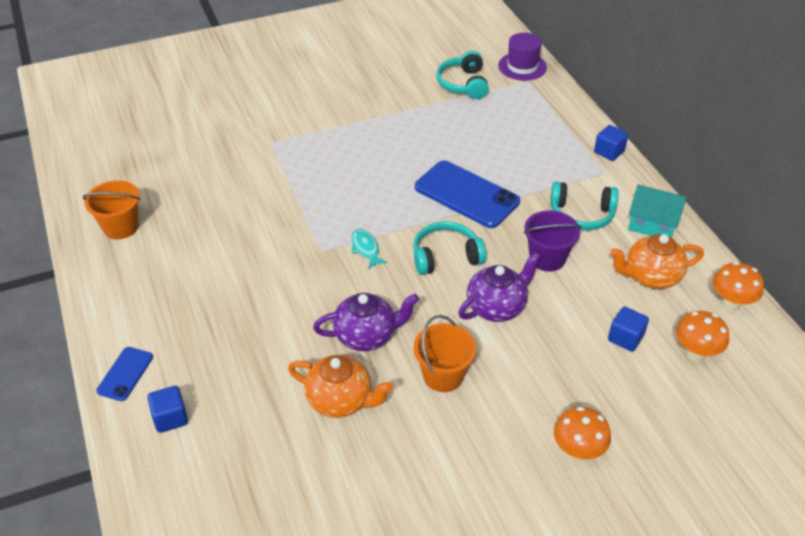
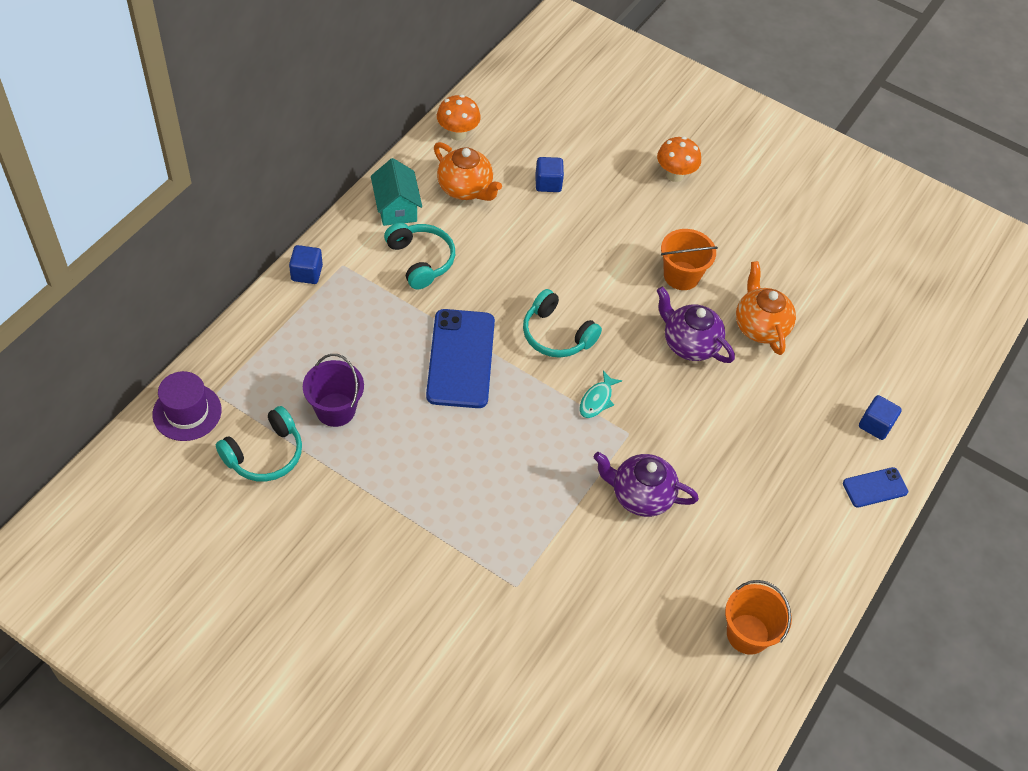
camera: 130 degrees left, 10 degrees up
purple teapot [458,252,541,322] -> purple teapot moved to [594,452,699,517]
purple bucket [524,210,582,272] -> purple bucket moved to [303,354,364,427]
orange mushroom [676,311,729,362] -> none

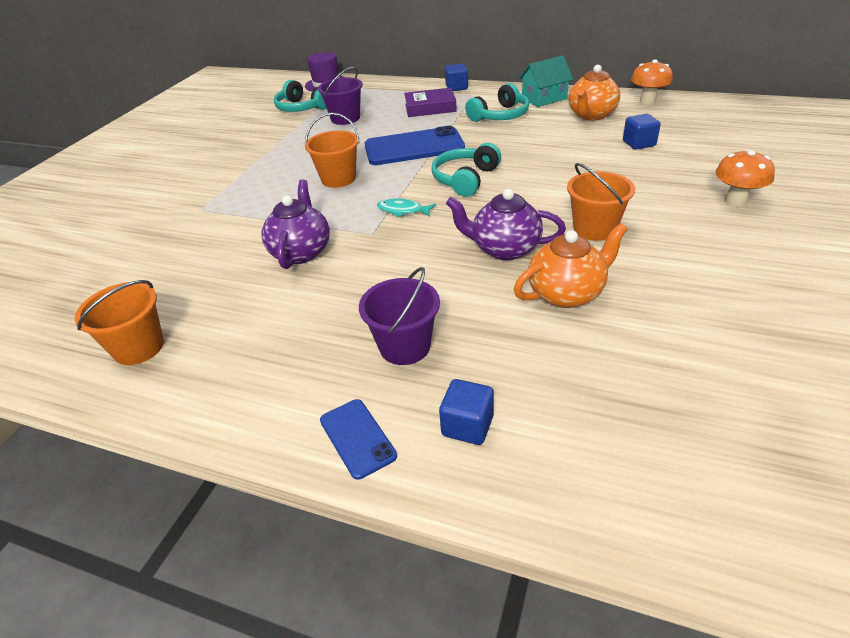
camera: 85 degrees right, 15 degrees down
purple teapot [656,287,735,363] -> purple teapot turned 105 degrees counterclockwise [446,189,566,260]
none -> orange bucket [305,113,360,188]
none -> purple bucket [359,267,440,365]
none -> purple book [404,88,457,117]

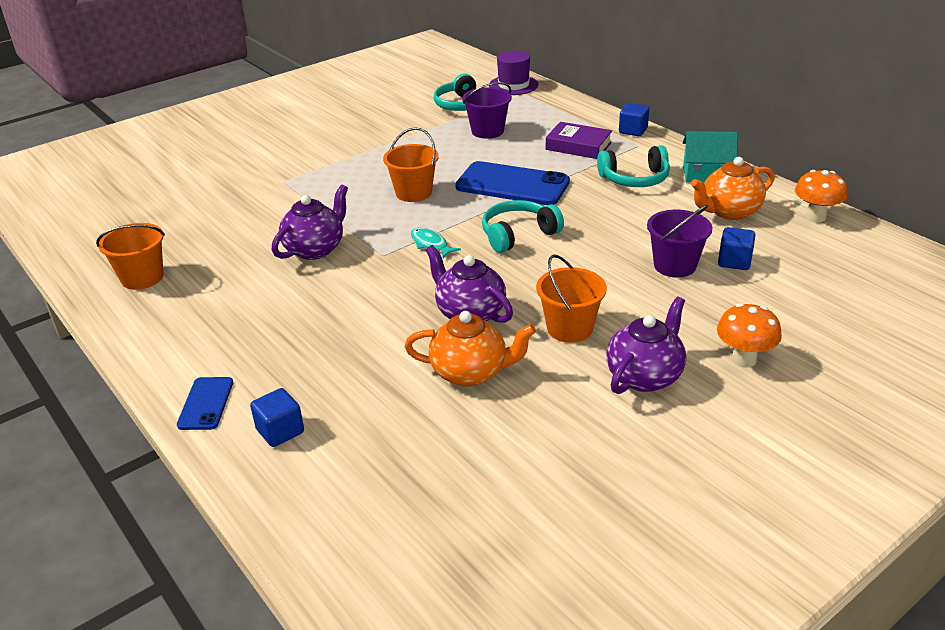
camera: 30 degrees right, 5 degrees down
purple bucket [359,267,440,365] -> purple bucket moved to [647,205,713,278]
none -> purple teapot [606,297,686,394]

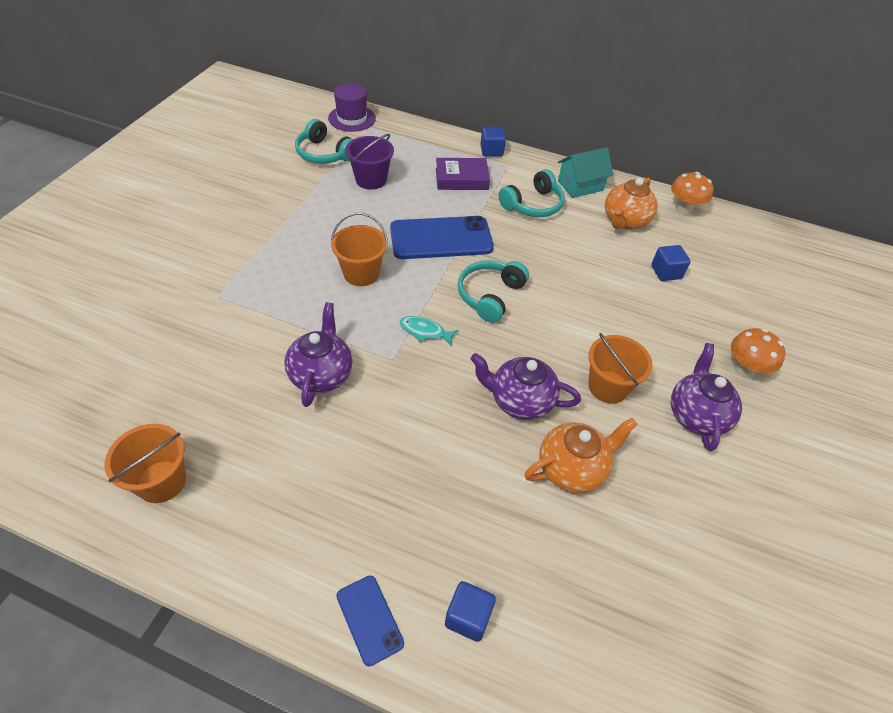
camera: 35 degrees left, 15 degrees up
purple bucket [647,205,713,278] -> none

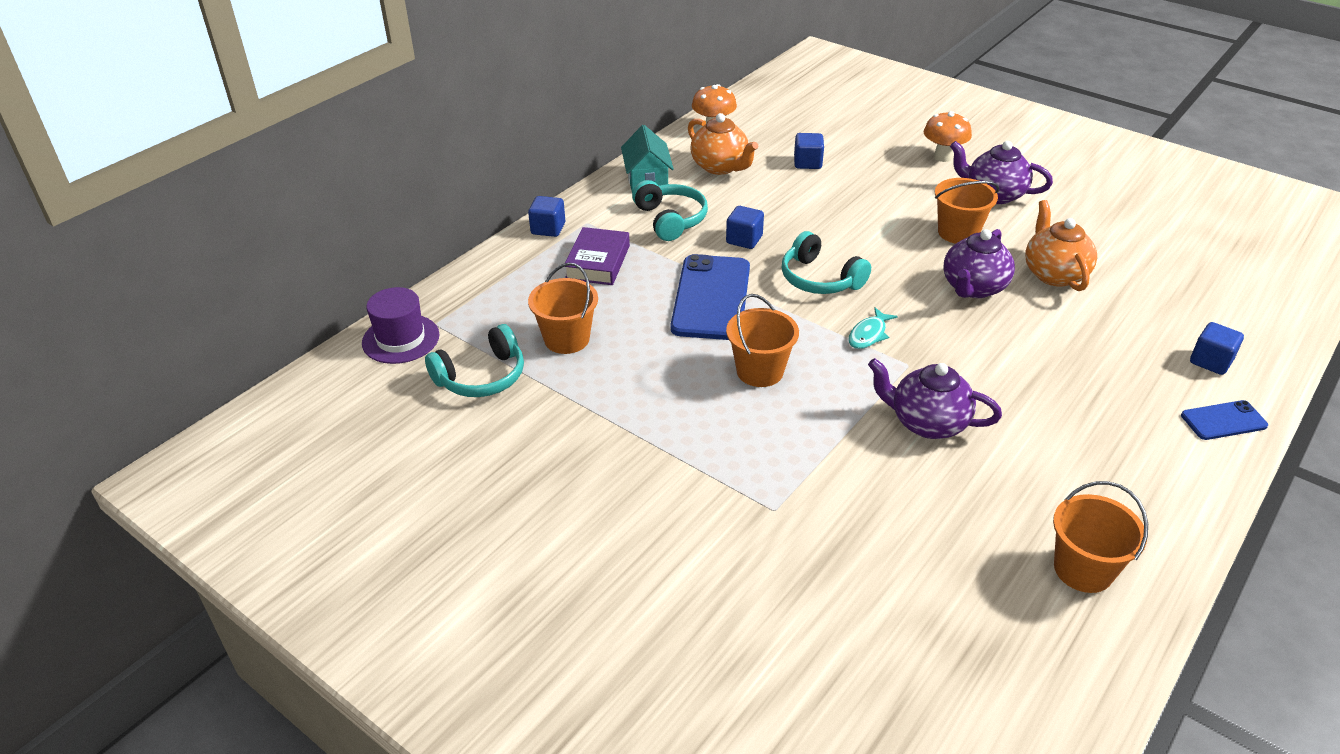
camera: 70 degrees left, 10 degrees down
purple bucket [346,134,394,190] -> orange bucket [528,263,598,354]
none -> blue cube [726,206,764,249]

